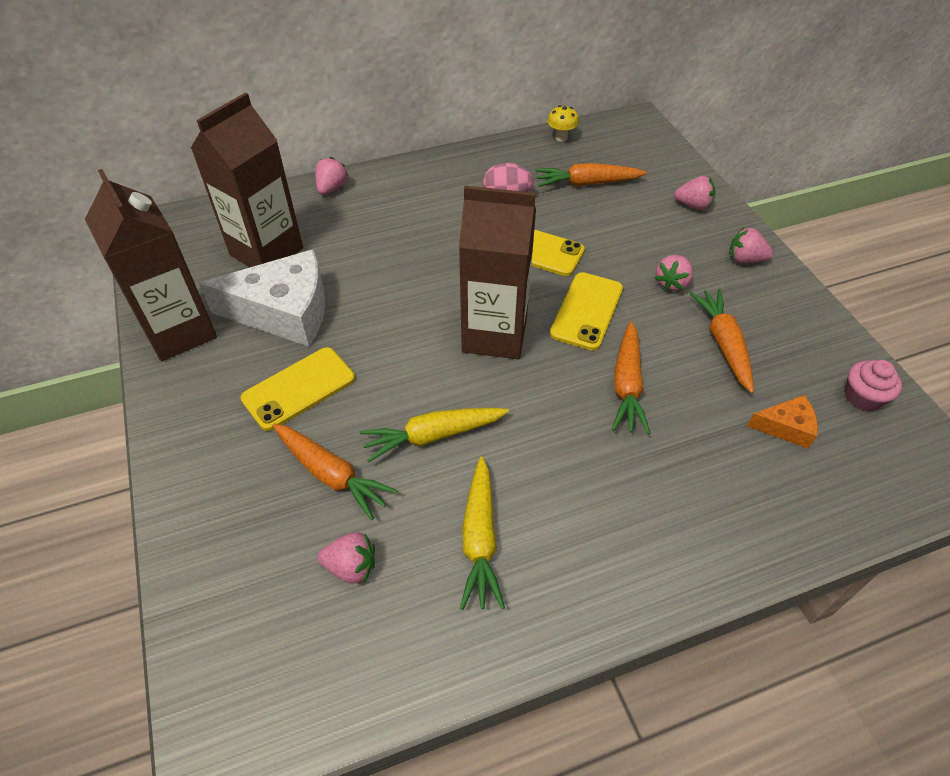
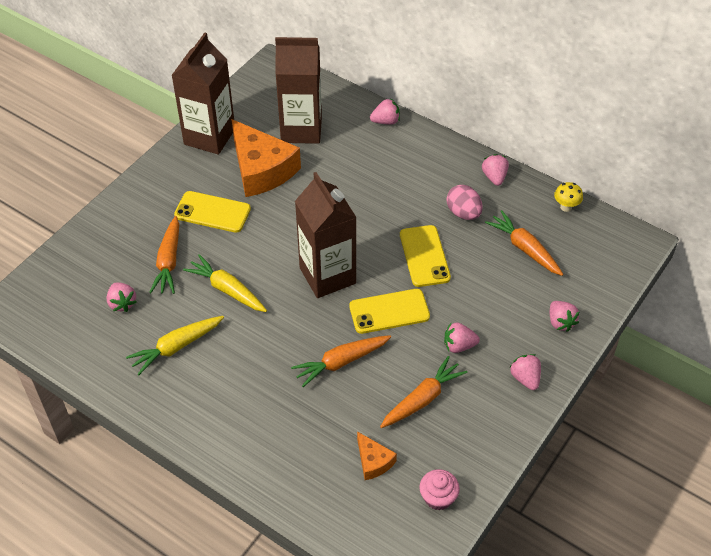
camera: 55 degrees right, 0 degrees up
white cheese [199,249,325,347] -> orange cheese [231,119,301,197]
none -> pink strawberry [482,154,509,186]

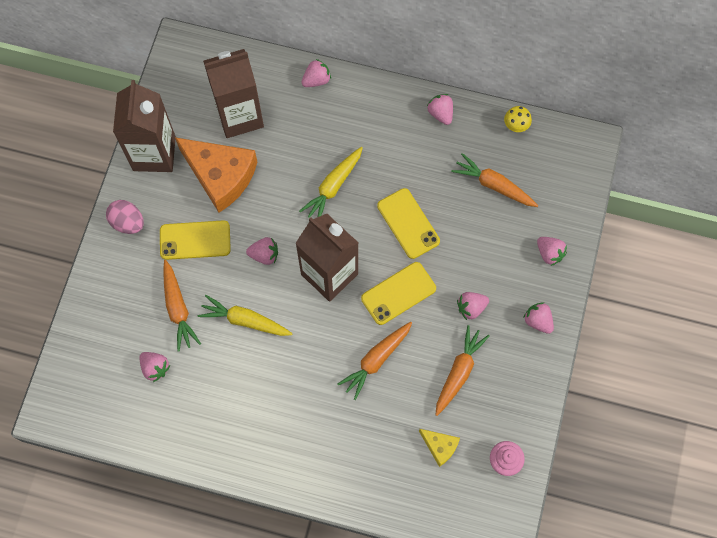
camera: 20 degrees left, 20 degrees up
yellow carrot [126,316,224,375] -> yellow carrot moved to [299,147,363,218]
orange cheese [357,432,397,480] -> yellow cheese [419,429,460,467]
pink egg [447,185,483,220] -> pink egg moved to [106,200,144,234]
none -> pink strawberry [246,237,278,265]

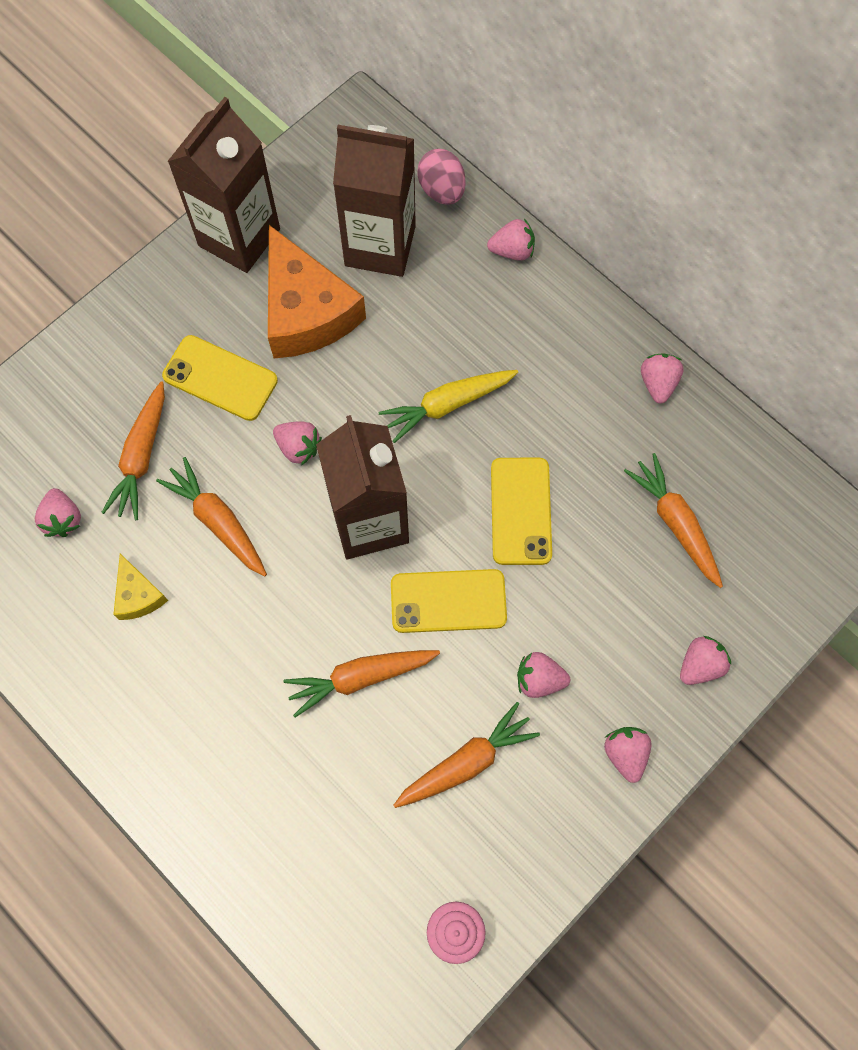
camera: 30 degrees right, 0 degrees up
pink egg [106,200,144,234] -> pink egg moved to [417,149,466,205]
yellow carrot [198,295,293,336] -> orange carrot [156,457,267,576]
yellow cheese [419,429,460,467] -> yellow cheese moved to [113,554,168,620]
yellow mushroom [504,106,532,132] -> none
pink strawberry [537,237,567,266] -> pink strawberry turned 120 degrees counterclockwise [680,636,731,685]

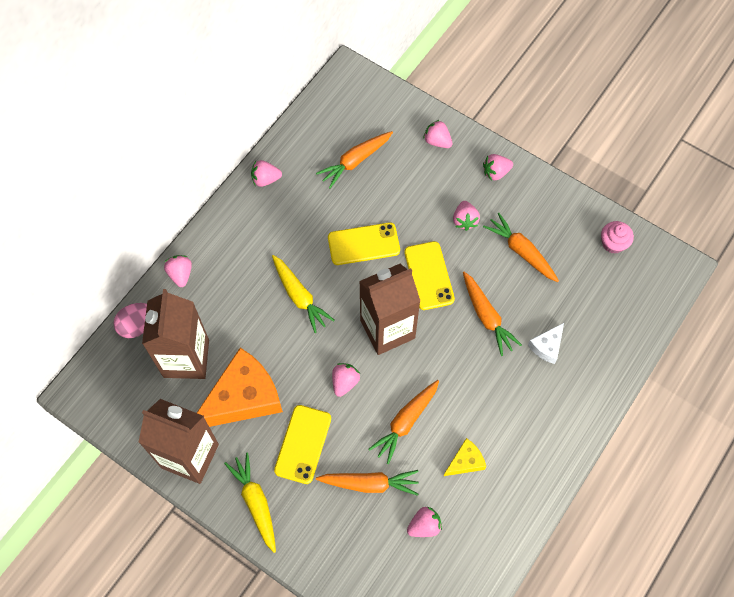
camera: 100 degrees left, 5 degrees down
none -> yellow carrot [224,452,276,553]
none -> white cheese [528,323,564,364]

